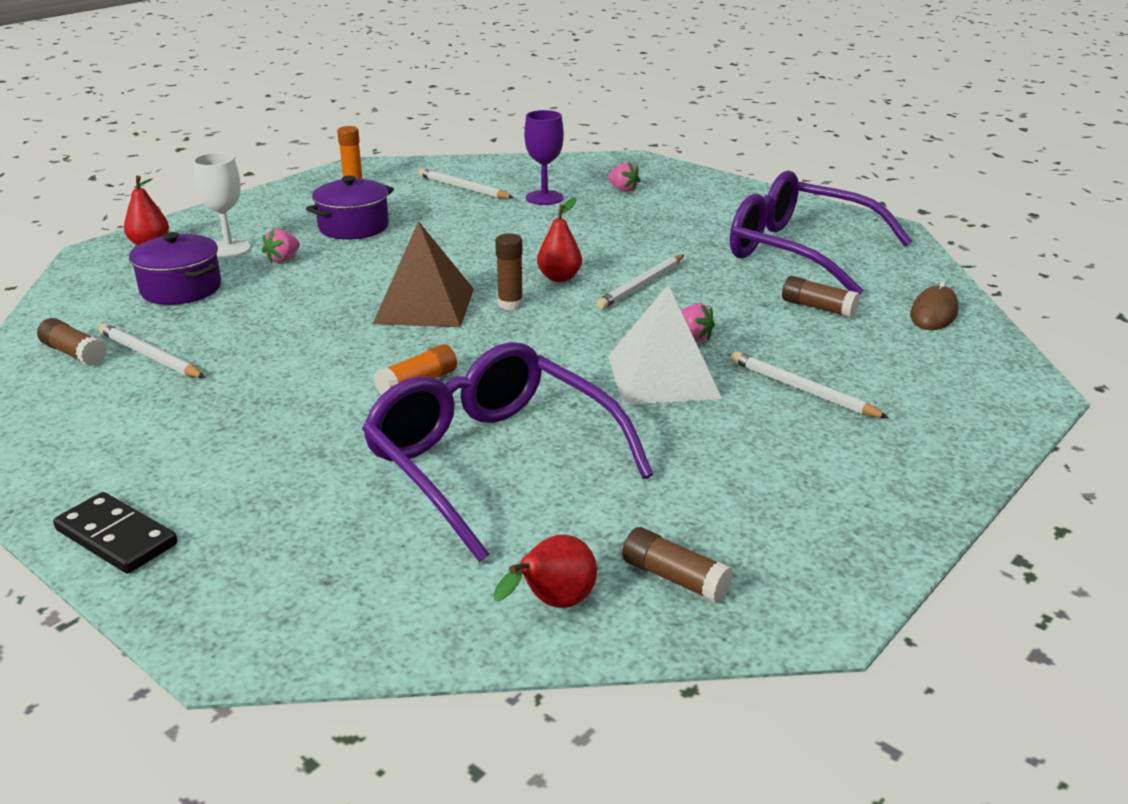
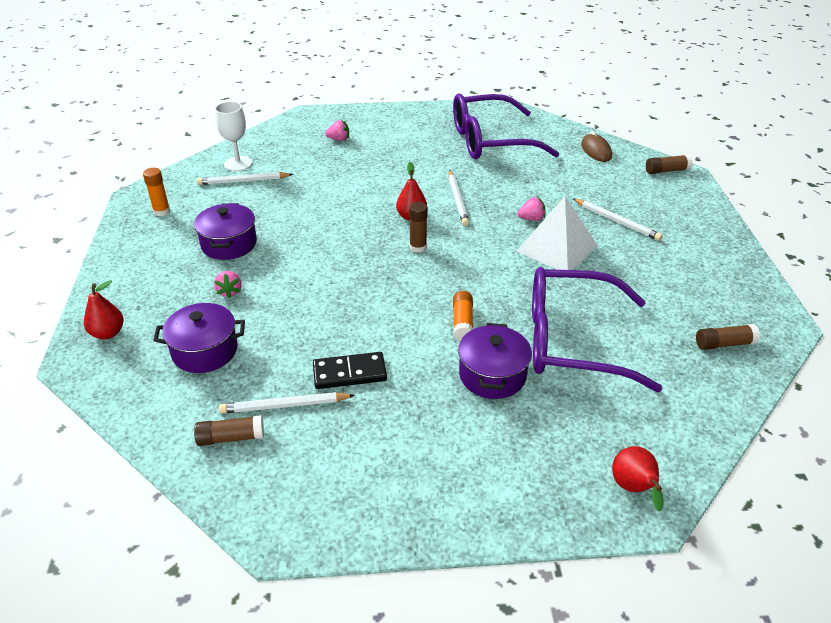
camera: 45 degrees left, 10 degrees up
black domino [53,492,177,574] -> black domino moved to [313,352,387,389]
white goblet [193,153,251,258] -> white goblet moved to [215,101,252,171]
brown pyramid [373,221,474,327] -> none
red pear [493,535,597,608] -> red pear moved to [612,446,664,512]
purple goblet [524,110,564,205] -> none
white pencil [731,351,889,418] -> white pencil turned 135 degrees counterclockwise [572,198,663,241]
brown glue stick [782,276,860,318] -> brown glue stick moved to [646,154,693,174]
none -> purple pot [458,323,532,399]

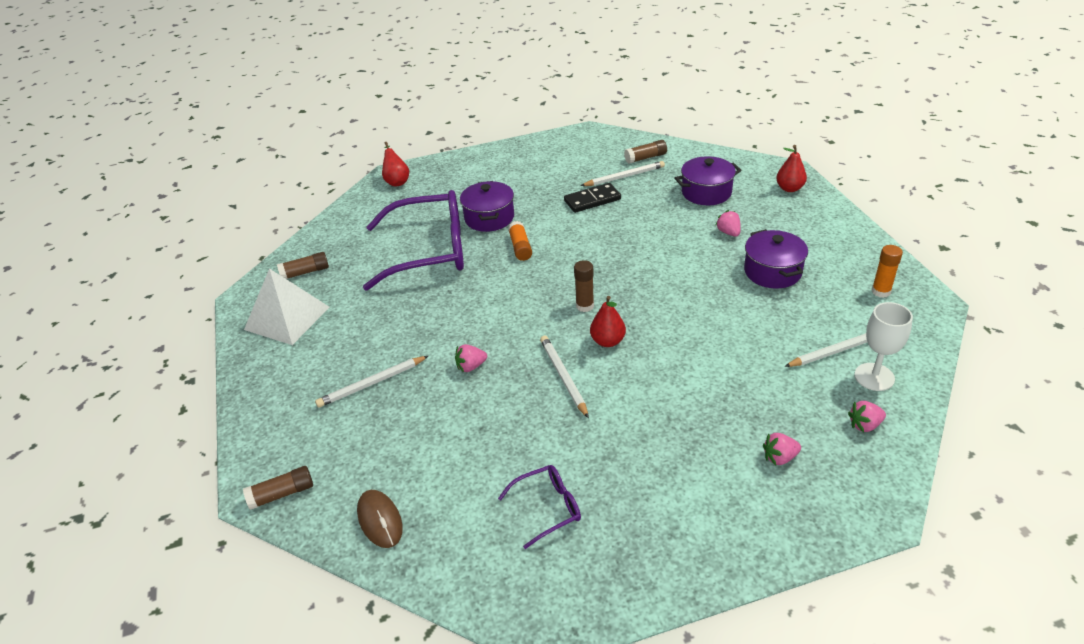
camera: 170 degrees right, 0 degrees up
purple glasses [453,93,560,159] -> purple glasses [498,465,581,549], size x0.45
white pyramid [516,196,598,270] -> white pyramid moved to [244,268,330,345]
white pencil [572,198,663,241] -> white pencil turned 60 degrees counterclockwise [315,356,428,408]
none -> pink strawberry [848,401,886,432]

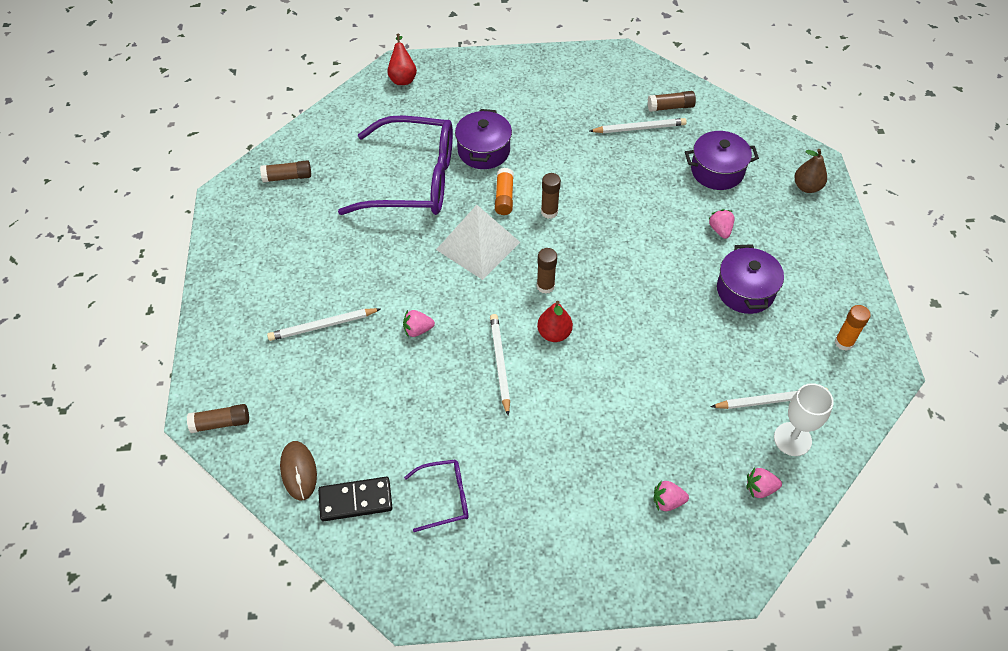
camera: 10 degrees right, 15 degrees up
white pyramid [244,268,330,345] -> white pyramid moved to [436,205,520,280]
black domino [564,183,621,213] -> black domino moved to [318,477,392,521]
red pear [776,145,807,192] -> brown pear [794,149,827,193]
none -> brown glue stick [541,173,561,219]

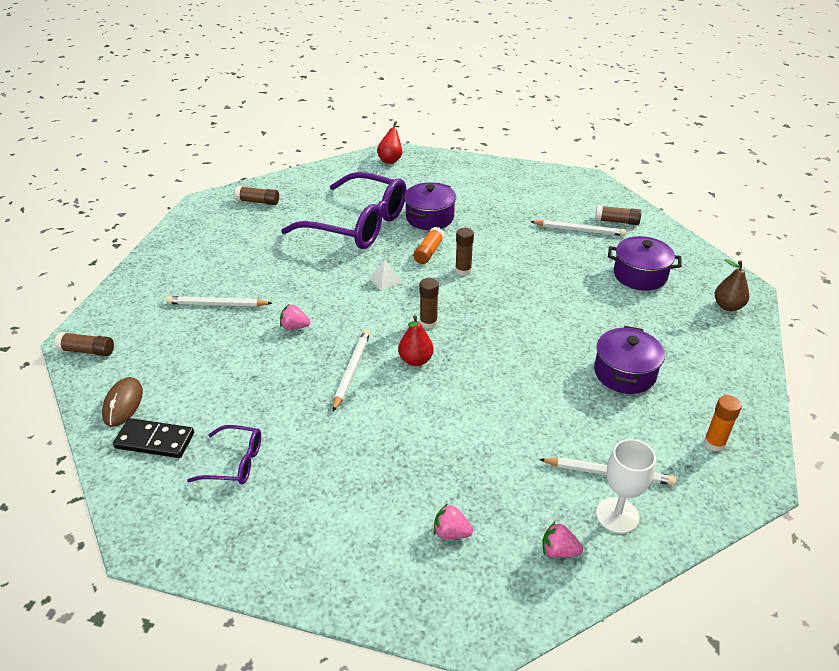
camera: 20 degrees right, 15 degrees down
white pyramid [436,205,520,280] -> white pyramid [369,259,402,290], size x0.43
pink strawberry [709,209,735,239] -> none

